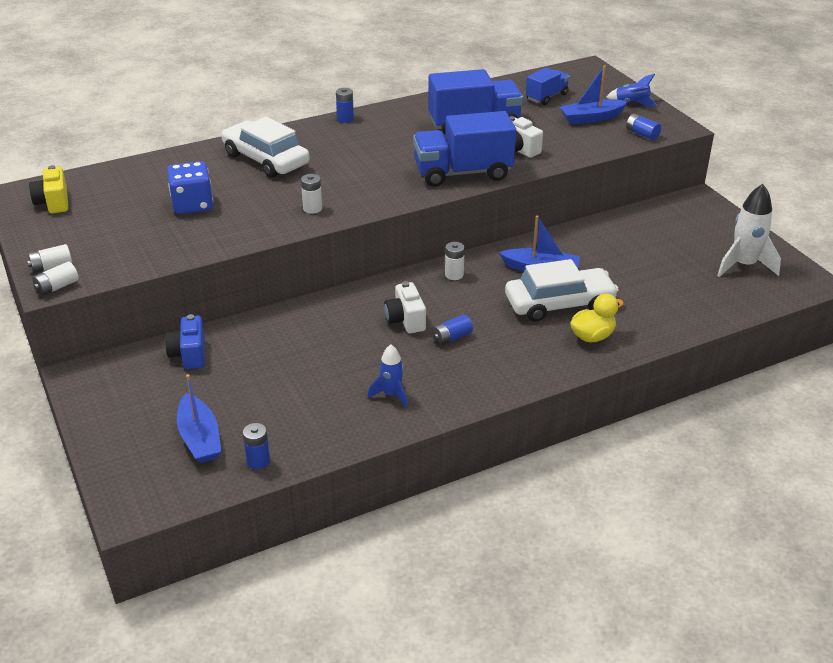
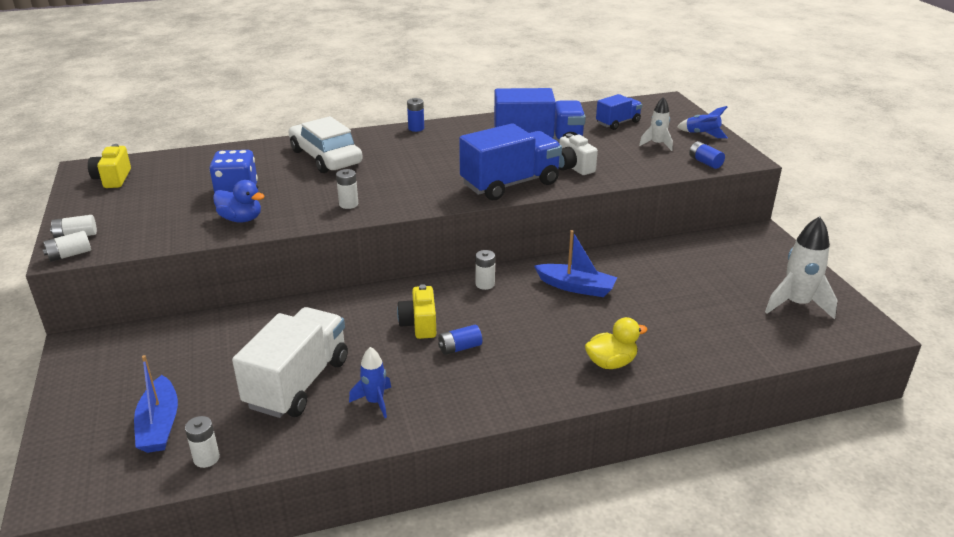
camera: 10 degrees right, 5 degrees down
blue camera [165,314,205,369] -> none
blue battery [243,423,270,470] -> white battery [185,416,220,468]
white camera [384,281,426,333] -> yellow camera [397,284,436,339]
blue truck [413,111,516,187] -> blue truck turned 150 degrees clockwise [459,123,562,200]
white car [505,259,619,322] -> none
blue boat [559,65,629,124] -> white rocket [639,97,673,151]
none -> blue duck [213,180,265,222]
none -> white truck [232,307,348,418]

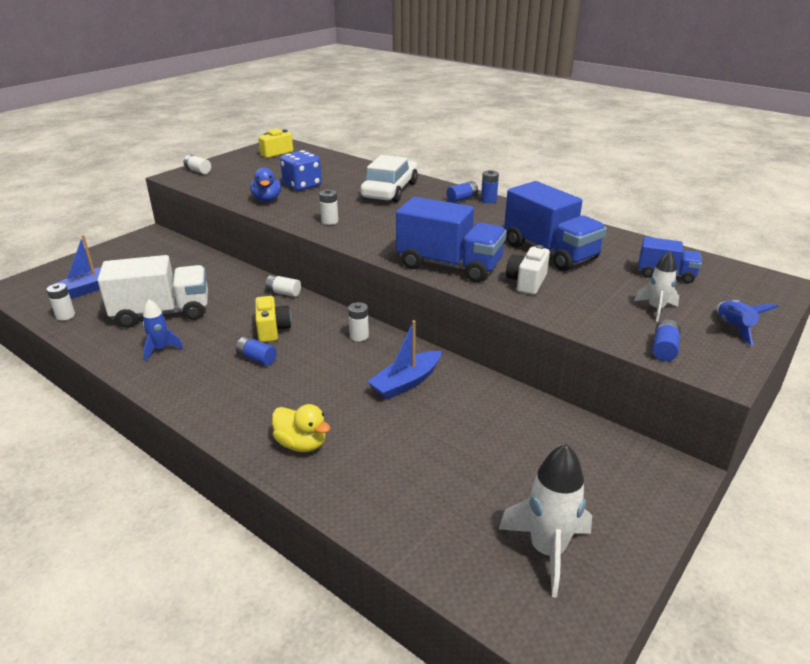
camera: 55 degrees right, 0 degrees up
white battery [42,231,91,262] -> white battery moved to [265,275,301,297]
yellow camera [397,284,436,339] -> yellow camera turned 120 degrees clockwise [255,296,291,342]
blue boat [534,230,618,297] -> blue boat turned 60 degrees clockwise [367,320,441,400]
none -> blue battery [446,181,478,203]

